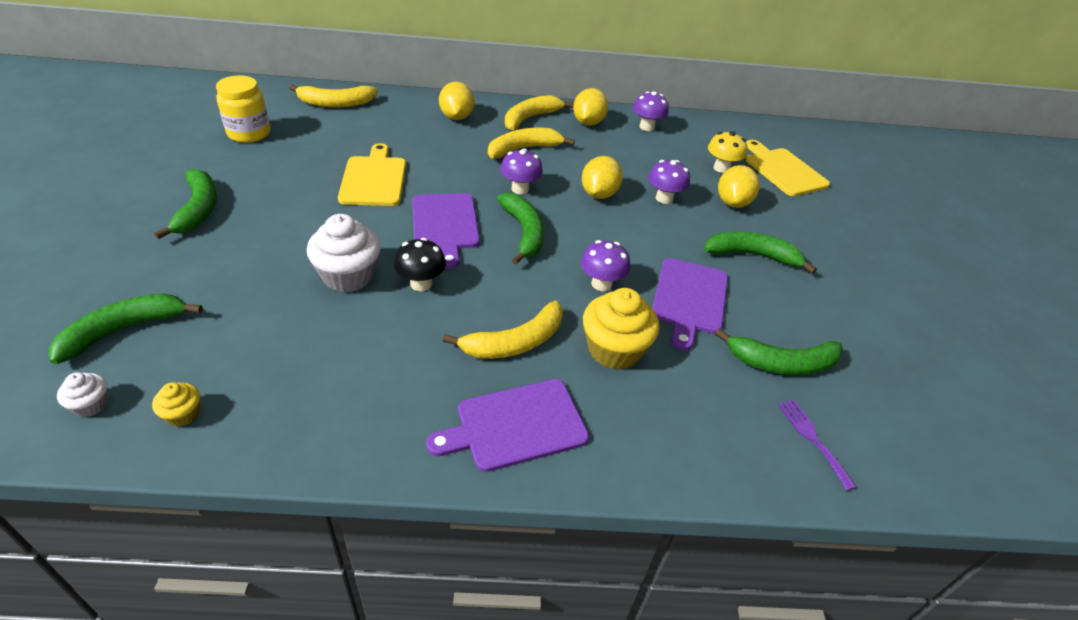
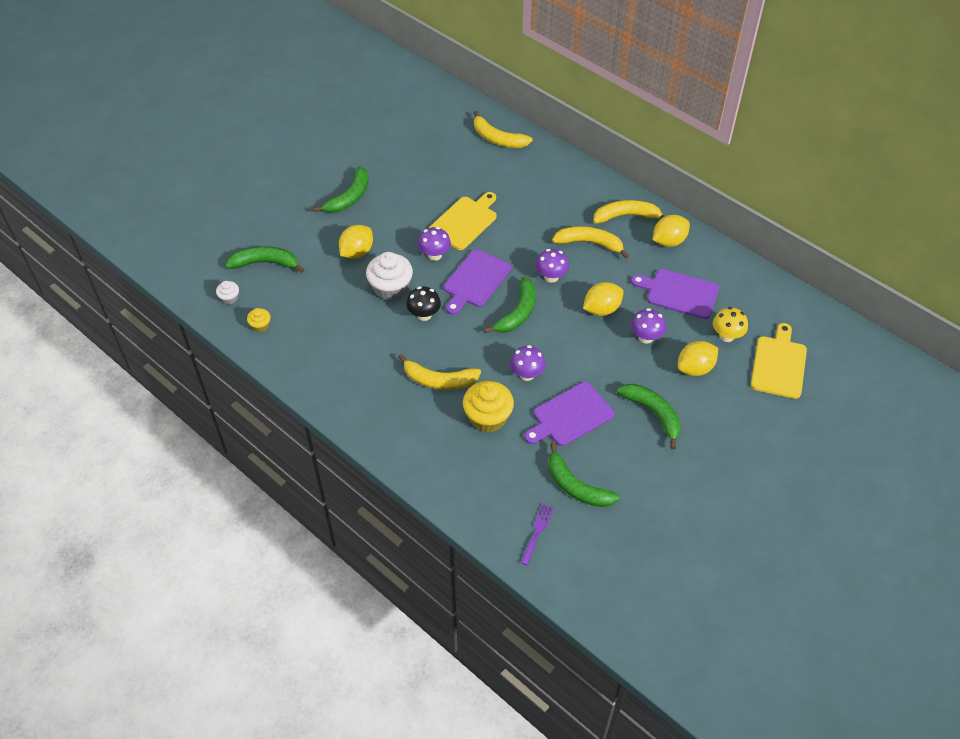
camera: 45 degrees right, 10 degrees up
yellow jar [216,75,270,143] -> none
purple cutting board [426,379,589,472] -> purple cutting board moved to [631,269,719,319]
yellow lemon [439,82,474,120] -> yellow lemon moved to [339,225,373,259]
purple mushroom [633,91,669,131] -> purple mushroom moved to [418,227,451,261]

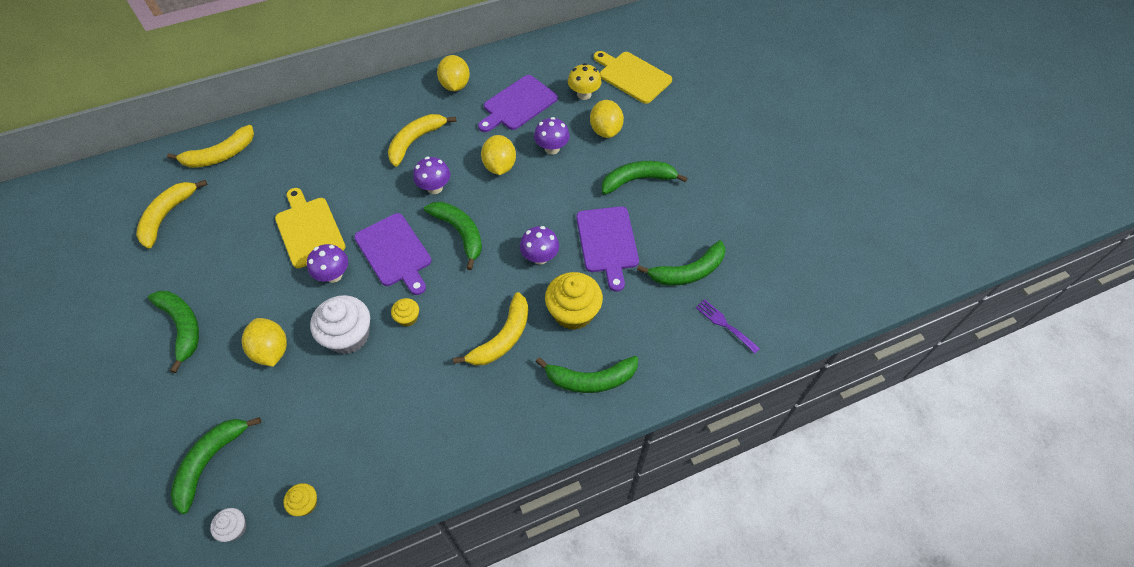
camera: 65 degrees left, 5 degrees up
black mushroom [406,286,441,321] -> yellow cupcake [391,298,419,326]
yellow banana [593,200,665,224] -> yellow banana moved to [136,180,207,248]
none -> green banana [536,356,638,393]

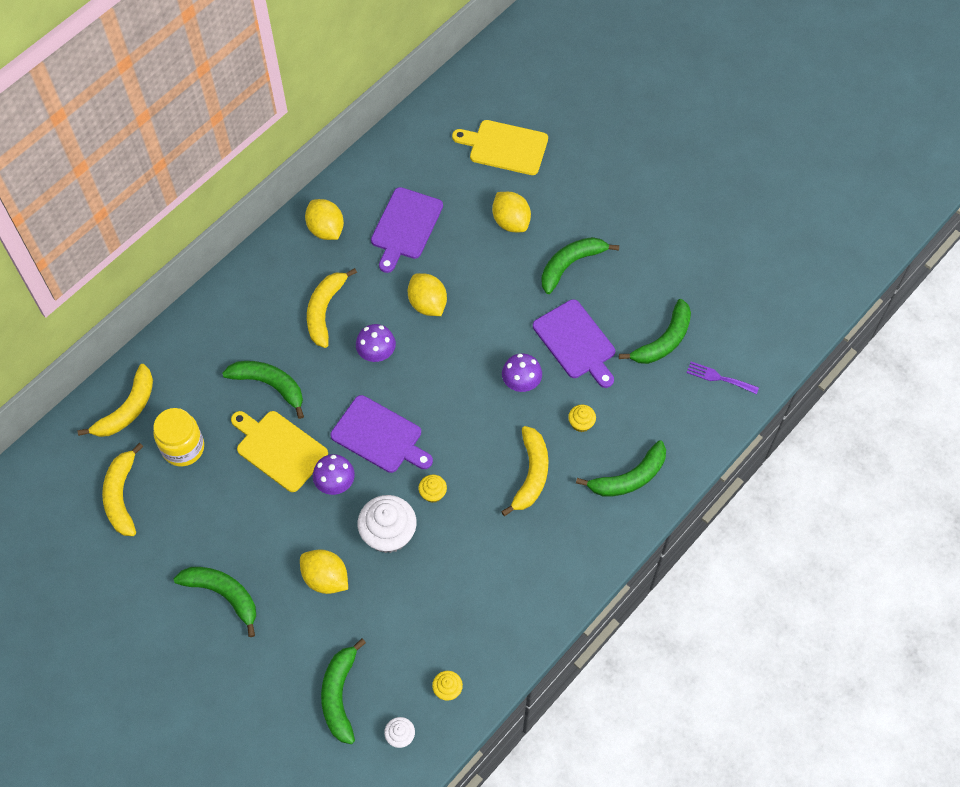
camera: 25 degrees left, 5 degrees up
green banana [424,202,482,270] -> green banana moved to [222,361,304,419]
purple mushroom [534,117,570,155] -> none
yellow cupcake [545,272,603,330] -> yellow cupcake [568,404,596,432], size x0.49
yellow mushroom [568,63,602,100] -> none
none -> yellow jar [153,408,204,467]

